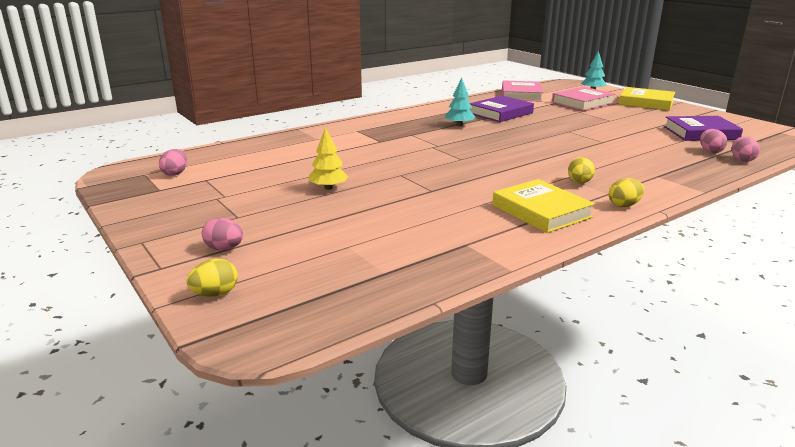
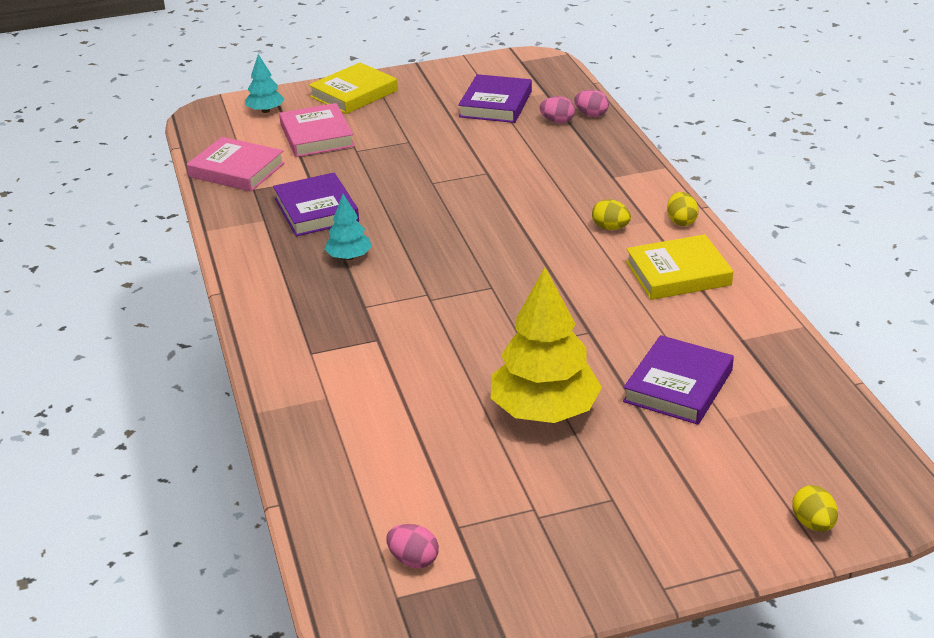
camera: 70 degrees left, 10 degrees up
pink egg [202,218,243,250] -> none
yellow tree [308,127,348,190] -> yellow tree [491,267,602,423], size x1.99
none -> purple book [623,335,734,425]

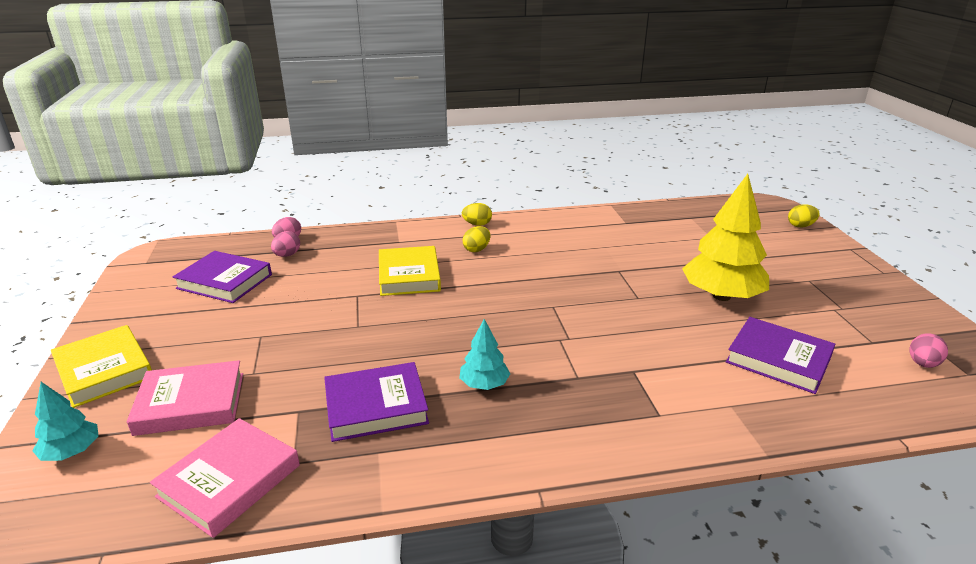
camera: 85 degrees left, 5 degrees down
purple book [623,335,734,425] -> purple book moved to [726,317,835,394]
yellow book [626,234,733,300] -> yellow book moved to [379,246,441,296]

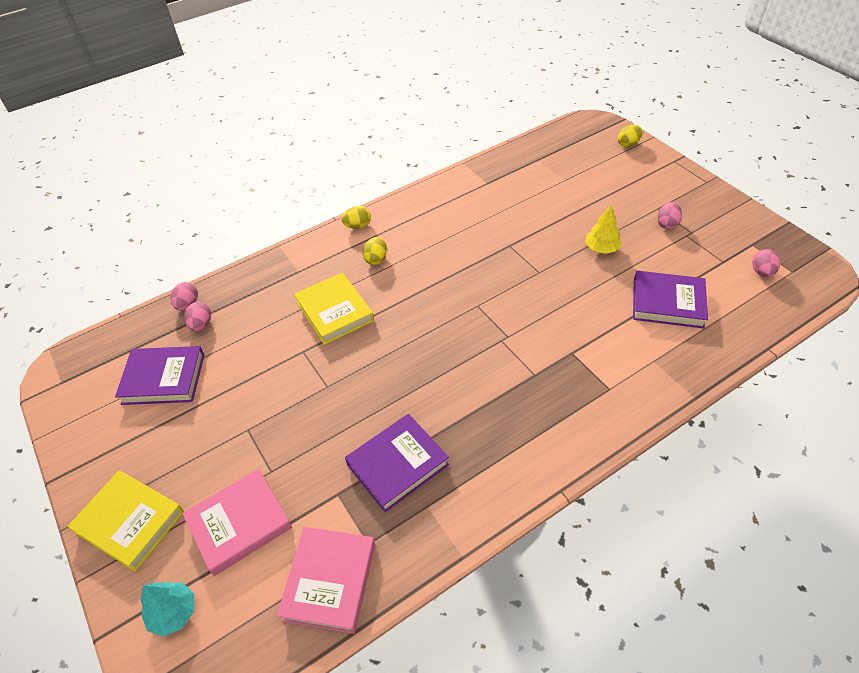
camera: 20 degrees left, 20 degrees up
turquoise tree [459,319,510,390] -> none
yellow tree [682,174,769,301] -> yellow tree [585,205,622,254], size x0.50
none -> pink egg [657,202,682,229]

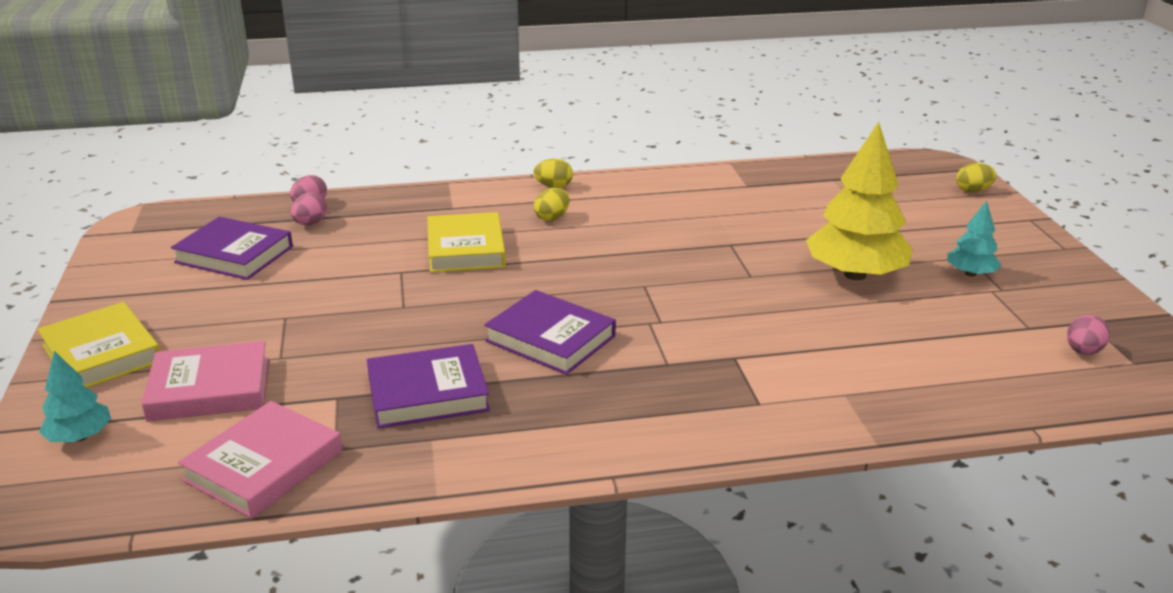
camera: 20 degrees right, 20 degrees down
yellow tree [585,205,622,254] -> yellow tree [806,122,912,280], size x1.99
purple book [633,271,708,329] -> purple book moved to [484,290,616,375]
pink egg [657,202,682,229] -> turquoise tree [947,201,1001,277]

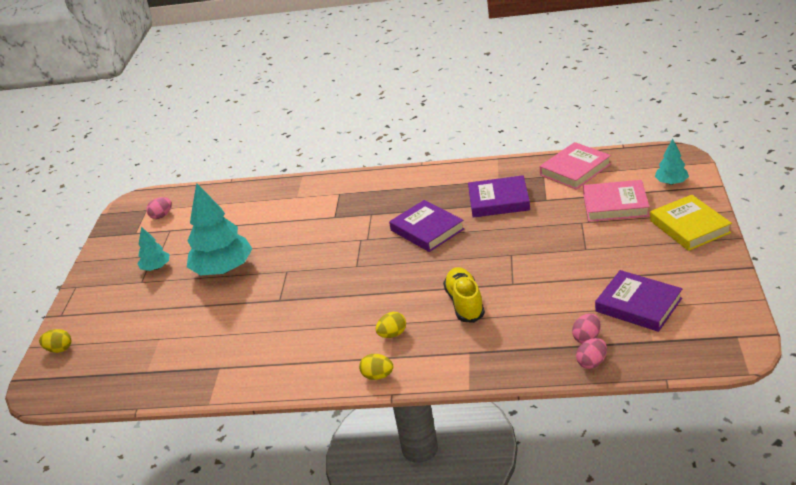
camera: 160 degrees left, 5 degrees up
yellow book [427,212,506,272] -> yellow shoe [443,267,485,323]
yellow tree [806,122,912,280] -> turquoise tree [187,183,253,276]

